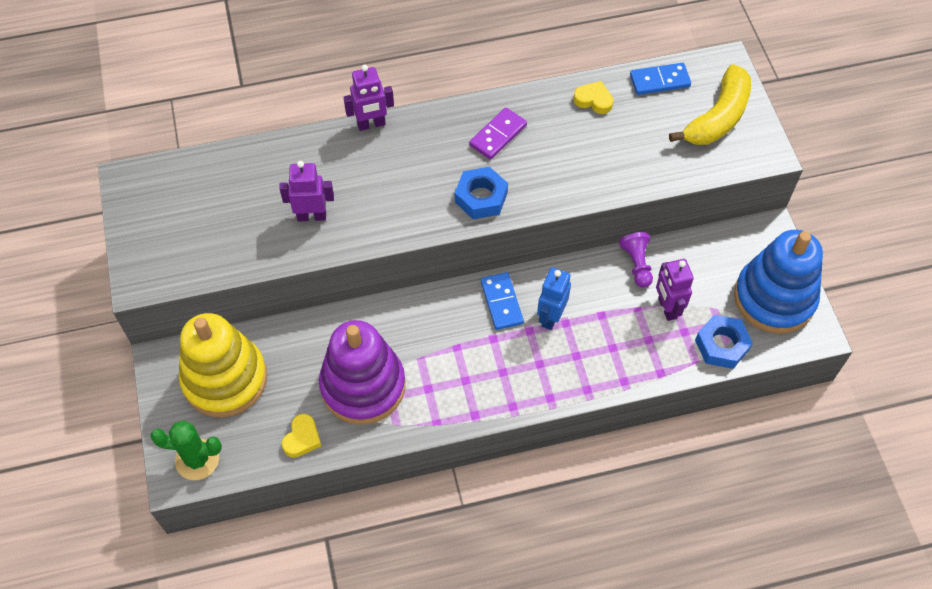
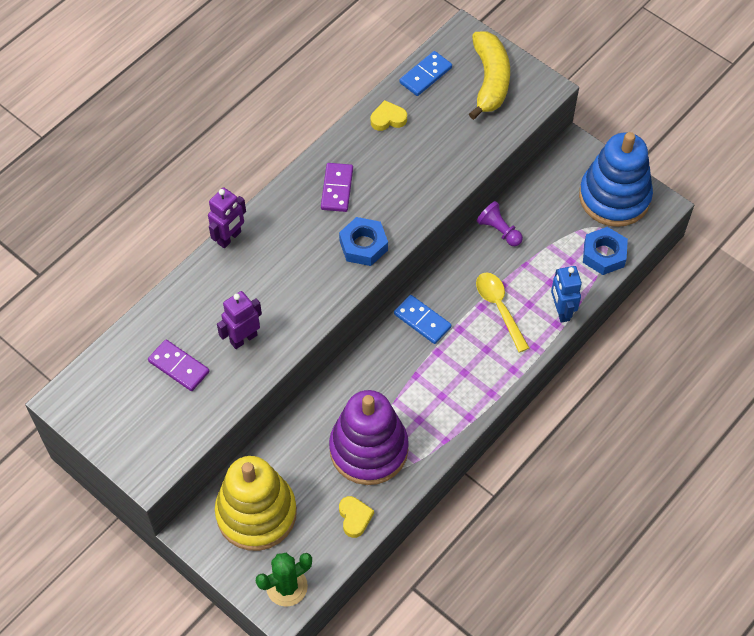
camera: 35 degrees left, 0 degrees up
blue robot [537,268,571,330] -> blue robot moved to [551,266,582,323]
purple robot [656,259,694,321] -> none
none -> purple domino [148,339,210,391]
none -> yellow spoon [476,272,529,353]

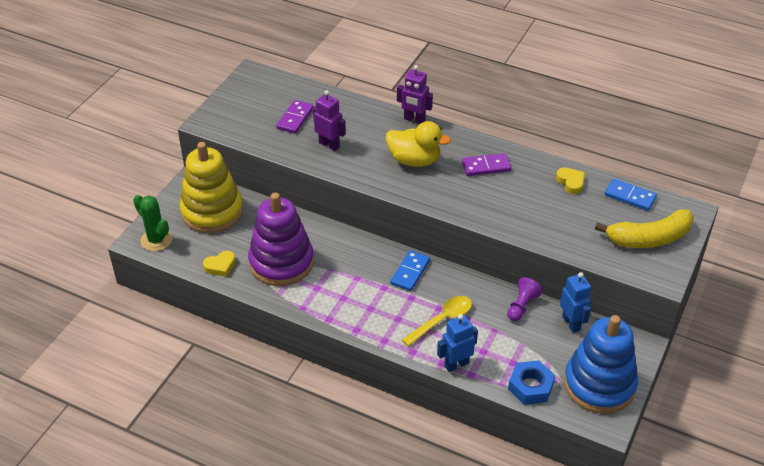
camera: 75 degrees right, 15 degrees down
blue nut [339,217,388,266] -> none
none -> yellow duck [386,121,451,167]
none -> blue robot [560,272,591,333]

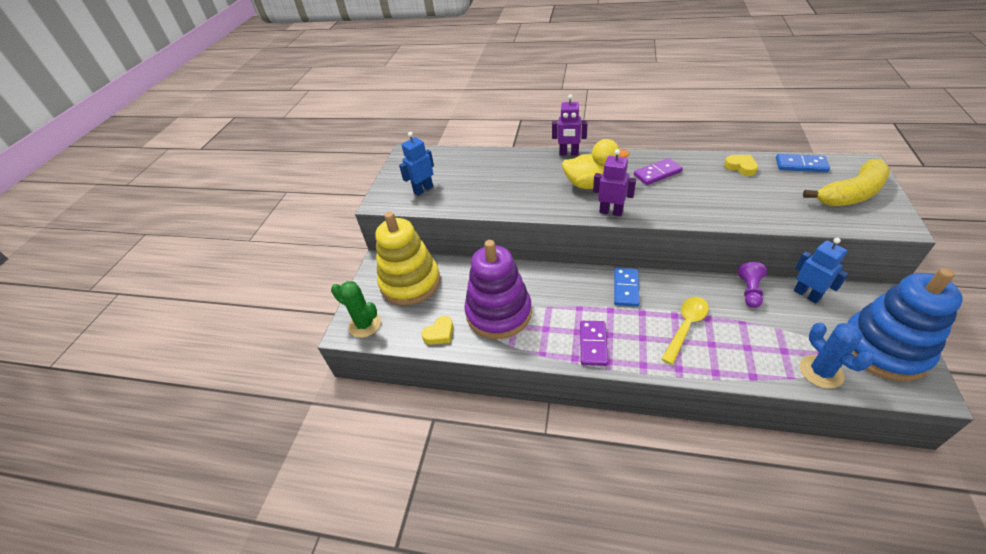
camera: 10 degrees left, 0 degrees up
purple domino [276,100,314,134] -> purple domino moved to [580,321,608,366]
purple robot [313,90,346,151] -> purple robot moved to [593,149,636,216]
blue robot [437,314,478,372] -> blue robot moved to [399,132,434,196]
blue nut [508,360,555,405] -> blue cactus [800,323,874,389]

